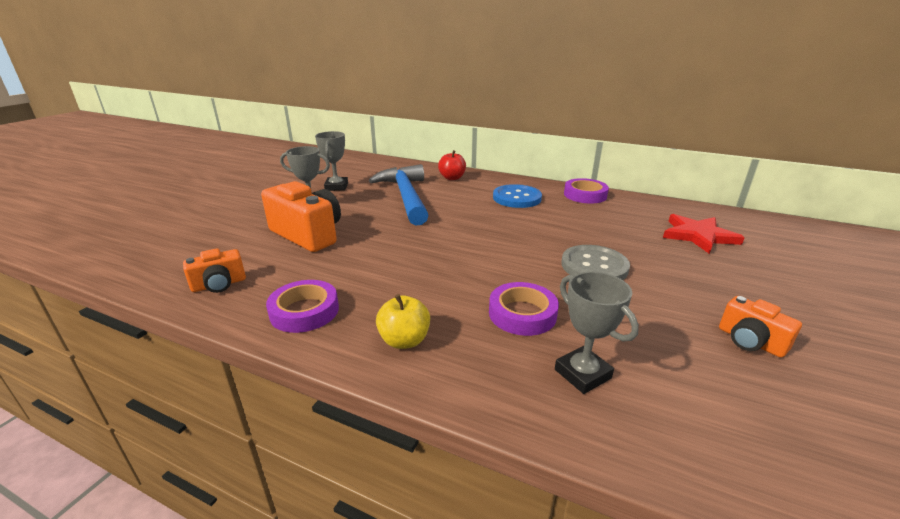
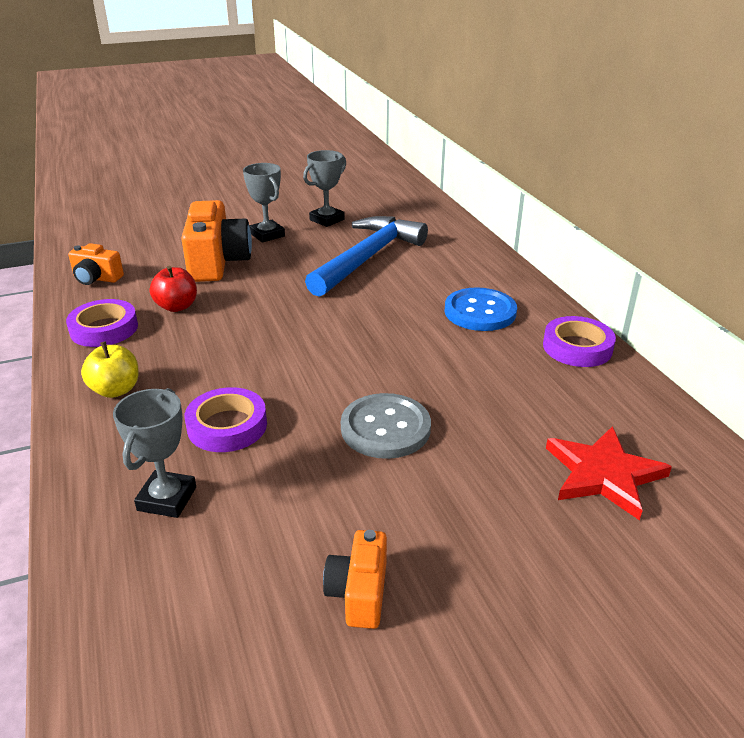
camera: 45 degrees right, 5 degrees up
red apple [438,150,466,180] -> red apple moved to [150,266,197,312]

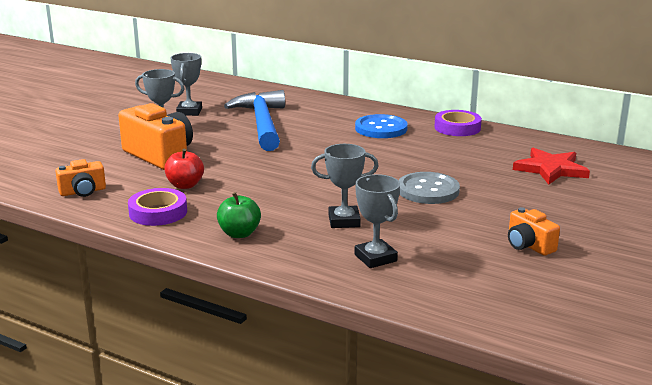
camera: 40 degrees left, 10 degrees down
yellow apple [81,341,139,398] -> green apple [217,192,261,238]
purple tape [185,387,267,452] -> grey trophy [311,144,378,228]

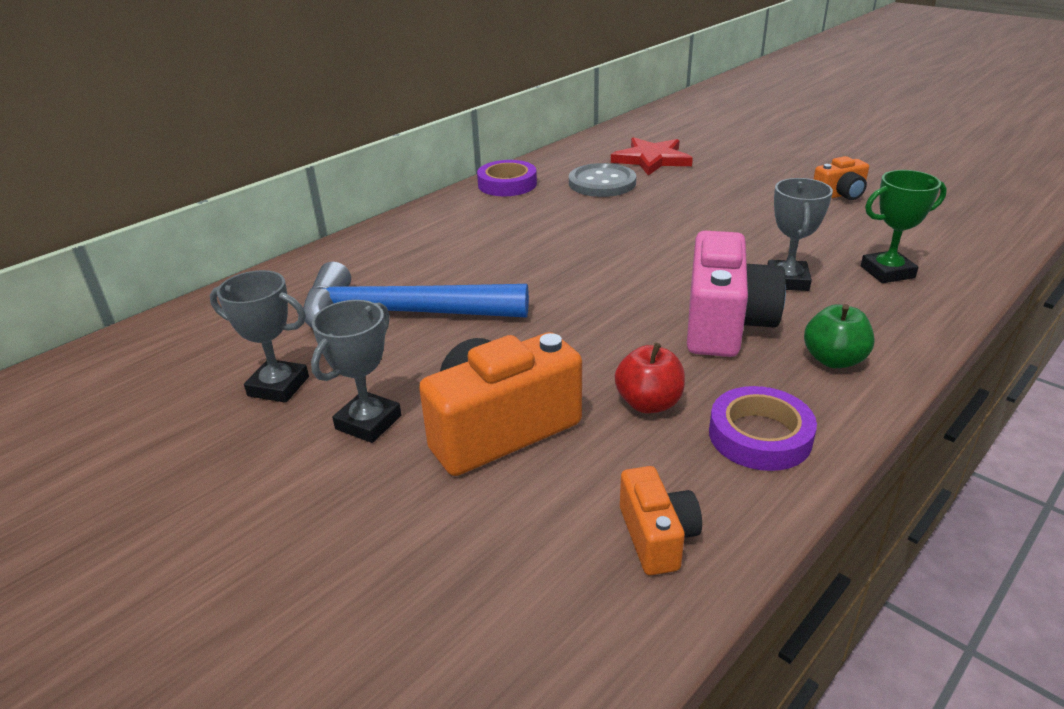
camera: 75 degrees left, 10 degrees up
blue button [355,114,408,138] -> none
grey trophy [355,174,400,268] -> green trophy [861,170,947,283]
grey button [398,172,460,204] -> grey button moved to [569,163,636,197]
none -> pink camera [687,231,786,357]

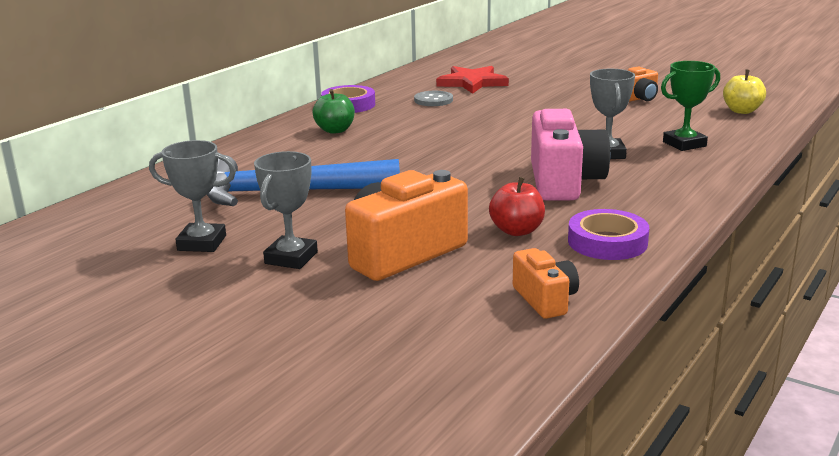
camera: 10 degrees left, 10 degrees down
grey button [569,163,636,197] -> grey button [414,91,453,106], size x0.65
green apple [804,304,874,368] -> green apple moved to [313,89,355,134]
none -> yellow apple [723,70,766,114]

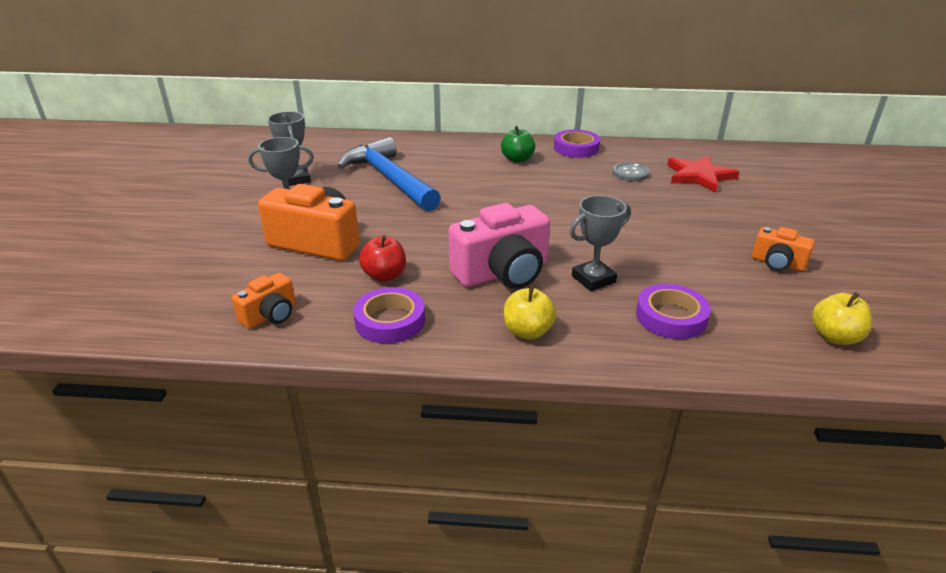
camera: 60 degrees right, 10 degrees up
green trophy [661,61,720,151] -> purple tape [636,284,711,339]
none -> yellow apple [504,285,556,339]

